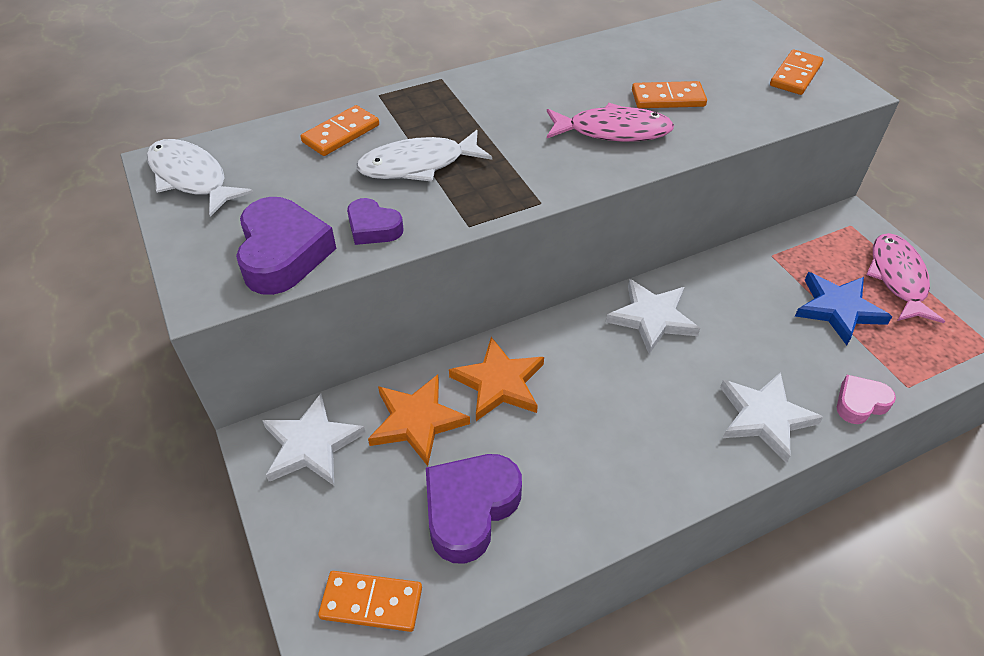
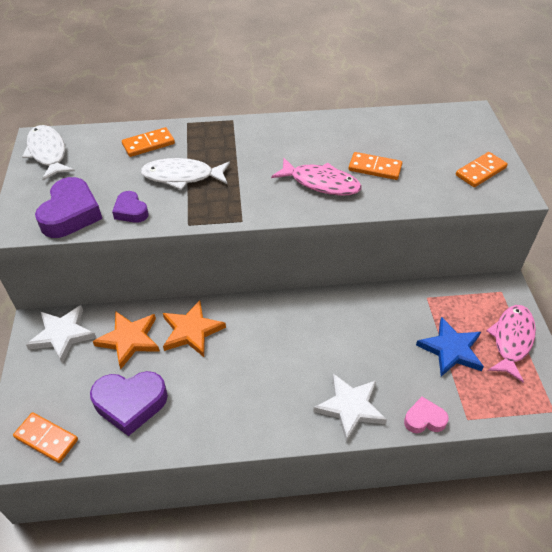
camera: 20 degrees right, 0 degrees up
purple heart [426,454,522,564] -> purple heart turned 150 degrees counterclockwise [90,371,168,436]
white star [606,279,700,354] -> none

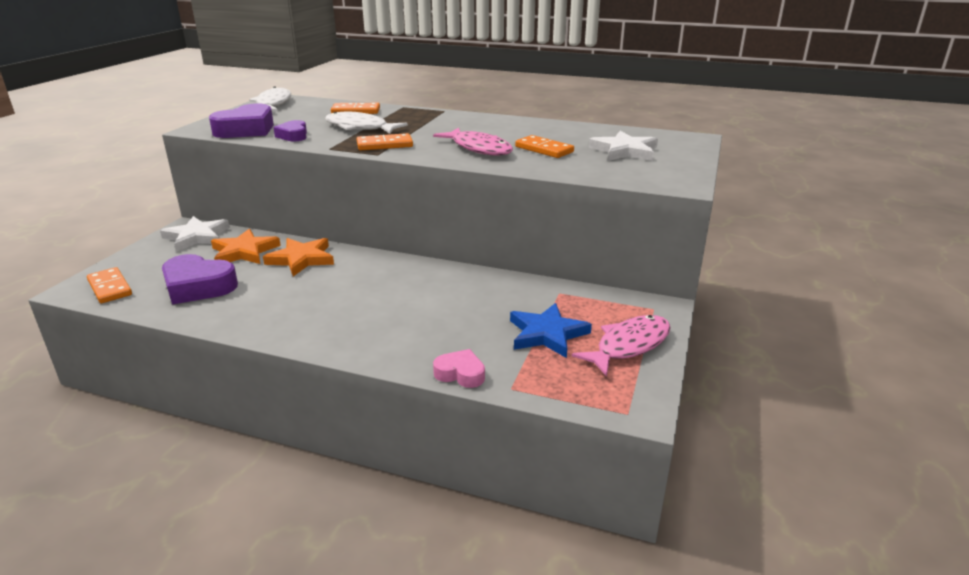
camera: 25 degrees right, 20 degrees down
white star [313,373,387,442] -> white star moved to [589,131,658,161]
orange domino [456,152,508,187] -> orange domino moved to [357,133,413,151]

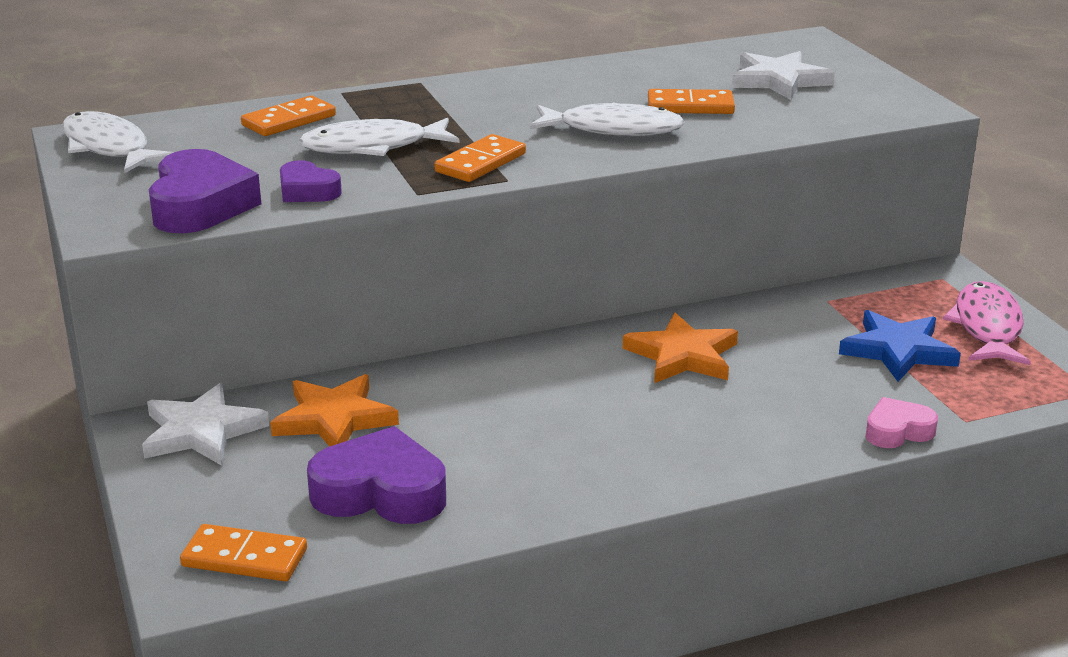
camera: 40 degrees left, 0 degrees up
purple heart [162,254,238,305] -> purple heart turned 150 degrees counterclockwise [307,426,446,524]
orange star [263,238,334,276] -> orange star moved to [623,313,738,383]
pink fish [433,128,513,156] -> white fish [529,102,685,136]

